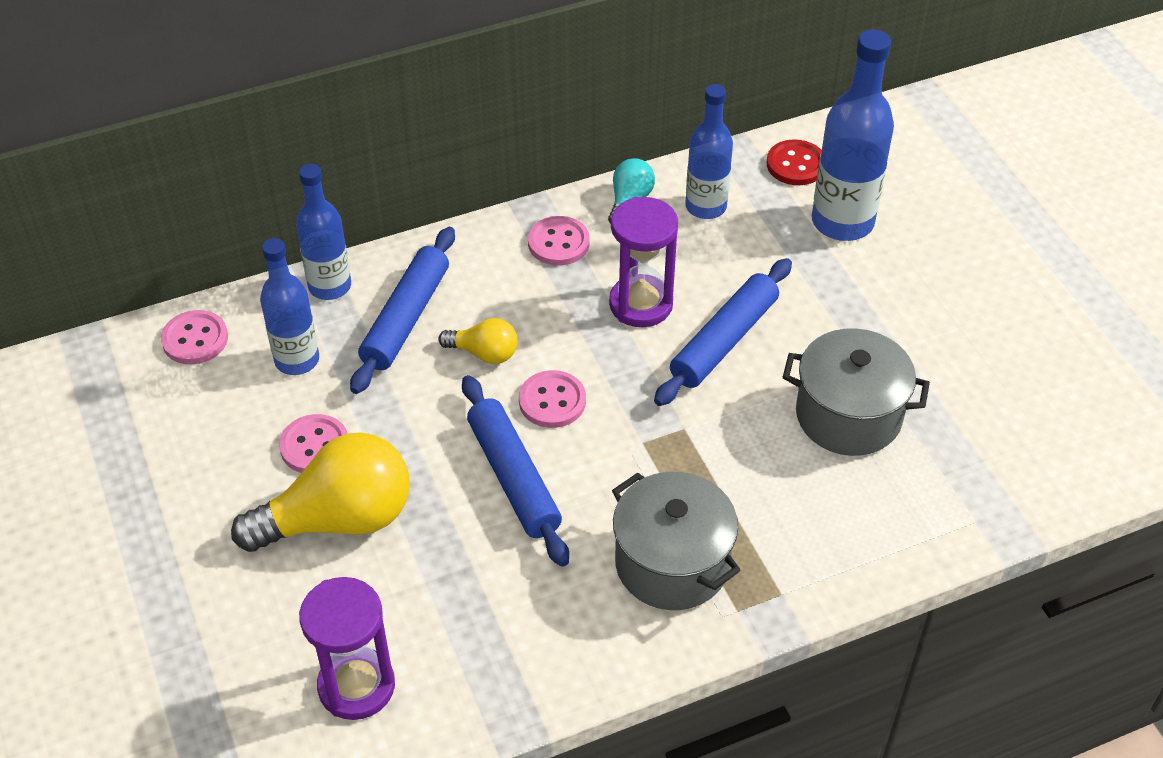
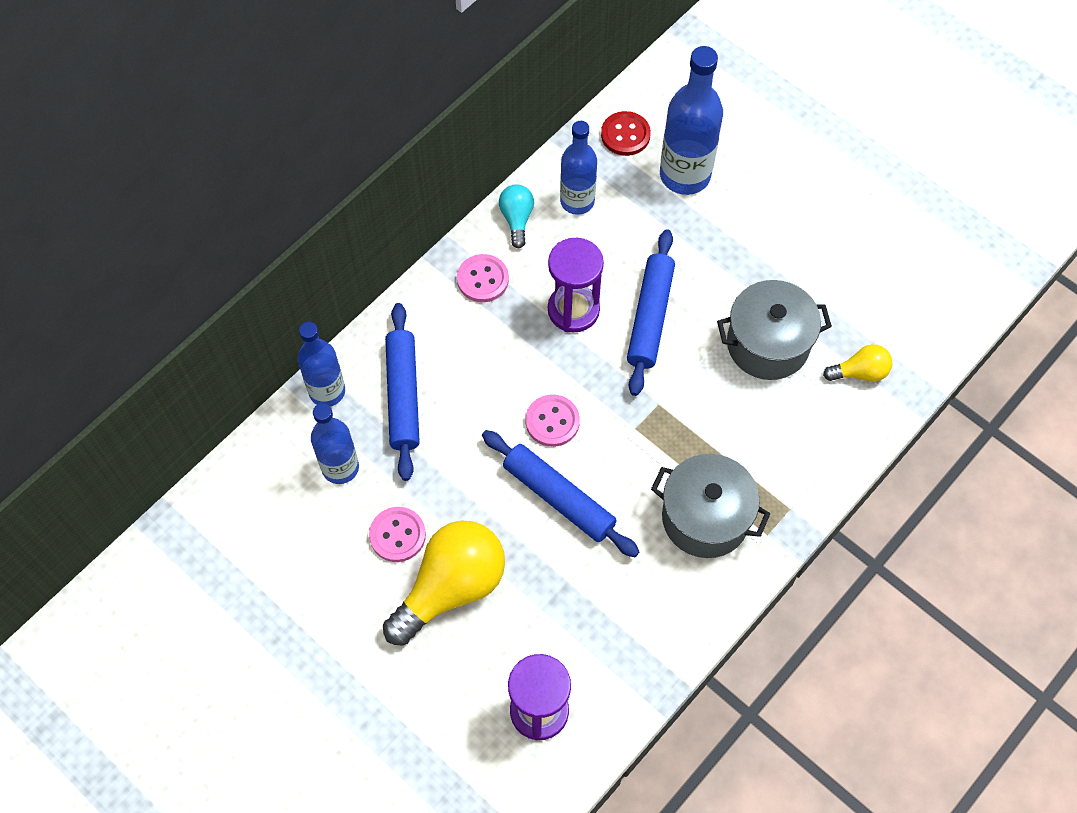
camera: 25 degrees left, 15 degrees up
pink button [161,310,228,365] -> none
yellow light bulb [438,318,517,364] -> yellow light bulb moved to [823,344,892,382]

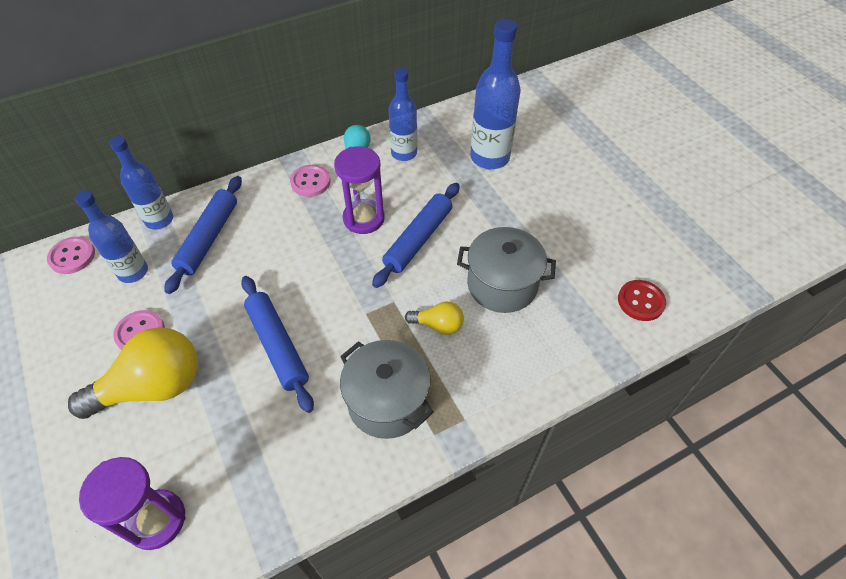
camera: 20 degrees right, 10 degrees down
pink button [526,394,580,447] -> pink button moved to [47,236,95,274]
red button [601,111,651,156] -> red button moved to [618,280,666,321]
yellow light bulb [823,344,892,382] -> yellow light bulb moved to [405,302,464,335]

